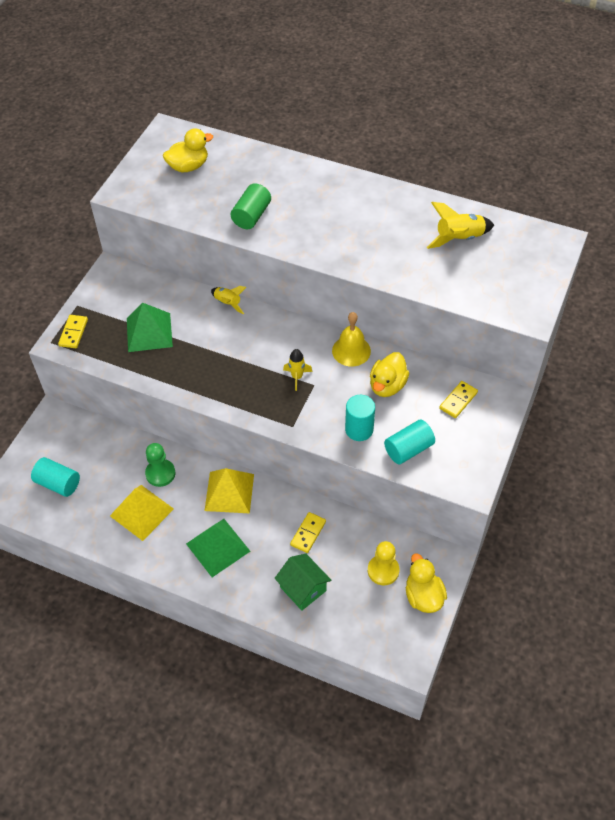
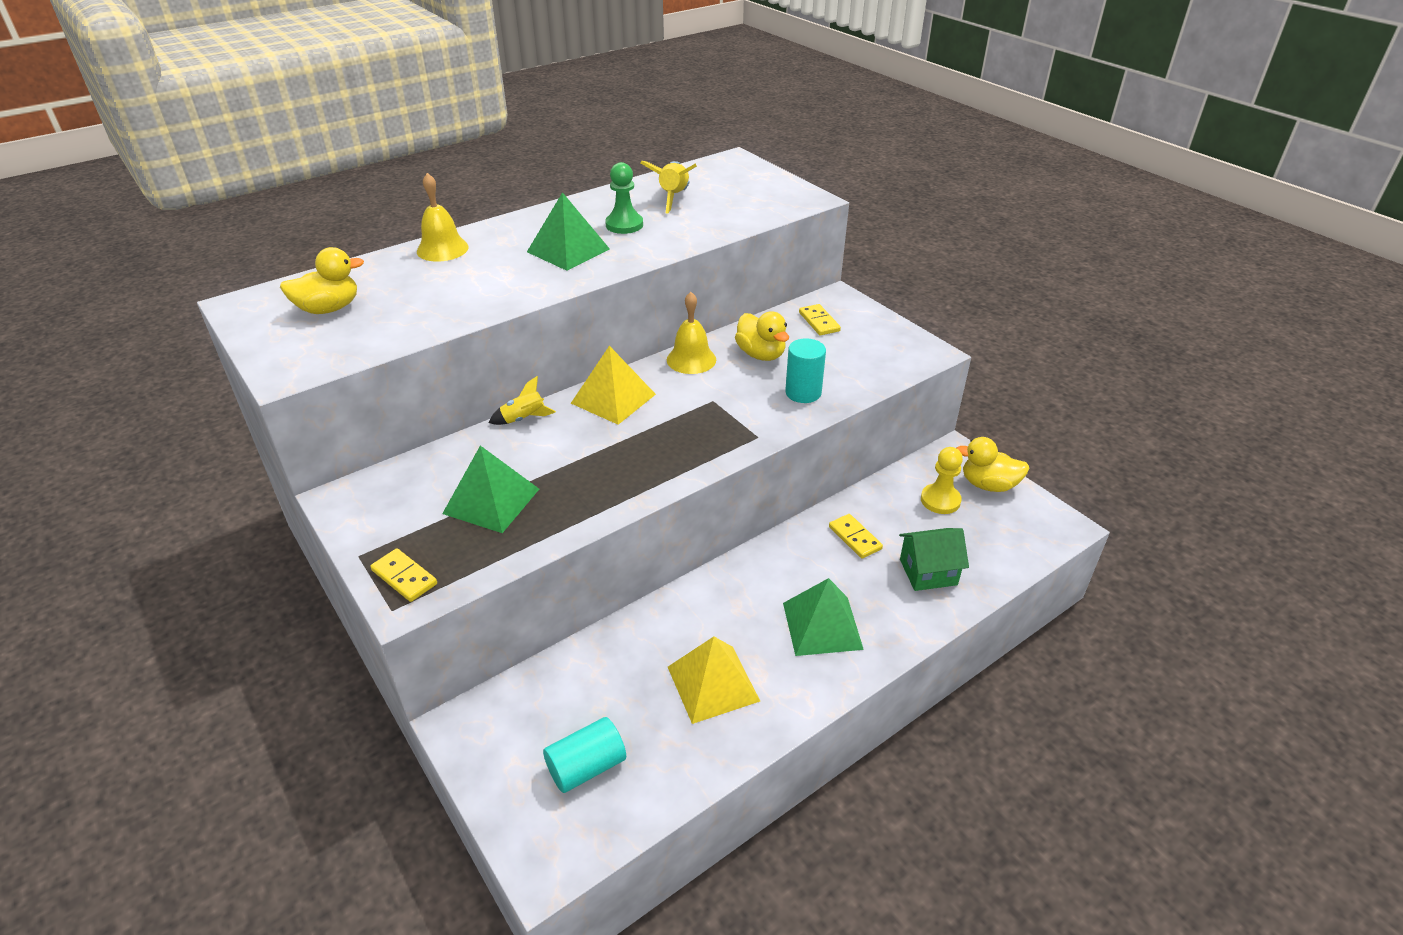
camera: 60 degrees left, 15 degrees down
green pawn [145,443,176,487] -> green pawn moved to [605,162,643,234]
yellow duck [163,128,213,172] -> yellow duck turned 60 degrees clockwise [280,247,364,314]
yellow pyramid [205,468,254,513] -> yellow pyramid moved to [571,346,656,425]
green cylinder [231,183,271,229] -> none
yellow rocket [283,349,312,391] -> none
turquoise cylinder [384,420,435,464] -> none
none -> yellow bell [417,173,469,262]
none -> green pyramid [527,192,610,271]

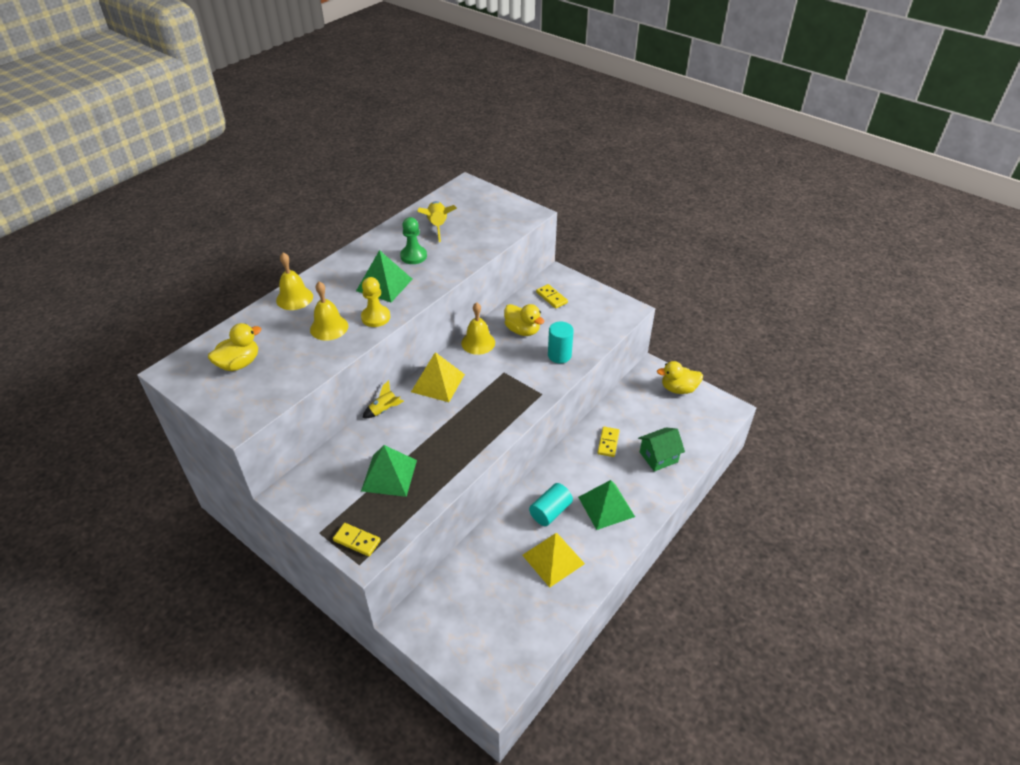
camera: 15 degrees left, 5 degrees up
turquoise cylinder [543,717,626,793] -> turquoise cylinder moved to [529,483,573,526]
yellow domino [829,514,883,559] -> yellow domino turned 60 degrees clockwise [597,427,620,457]
yellow pawn [921,447,963,514] -> yellow pawn moved to [361,277,390,327]
none -> yellow bell [310,282,348,341]

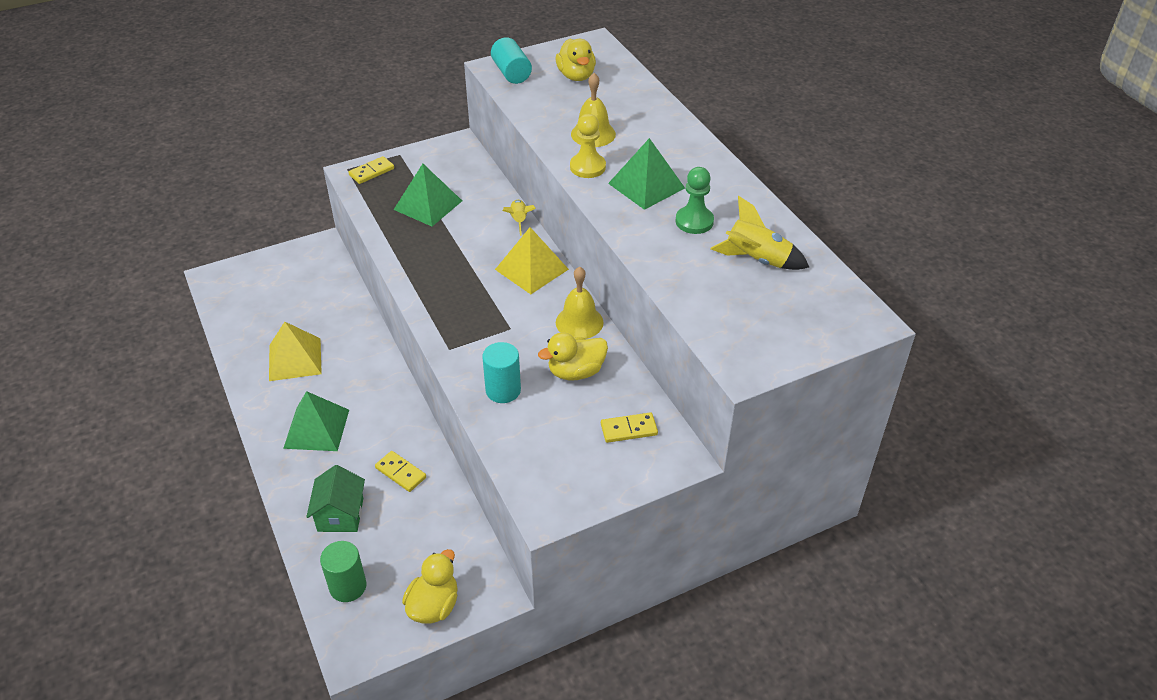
camera: 115 degrees right, 0 degrees up
yellow bell [276,253,313,310] -> none
turquoise cylinder [529,483,573,526] -> turquoise cylinder moved to [491,37,532,84]
none -> green cylinder [320,541,367,602]

